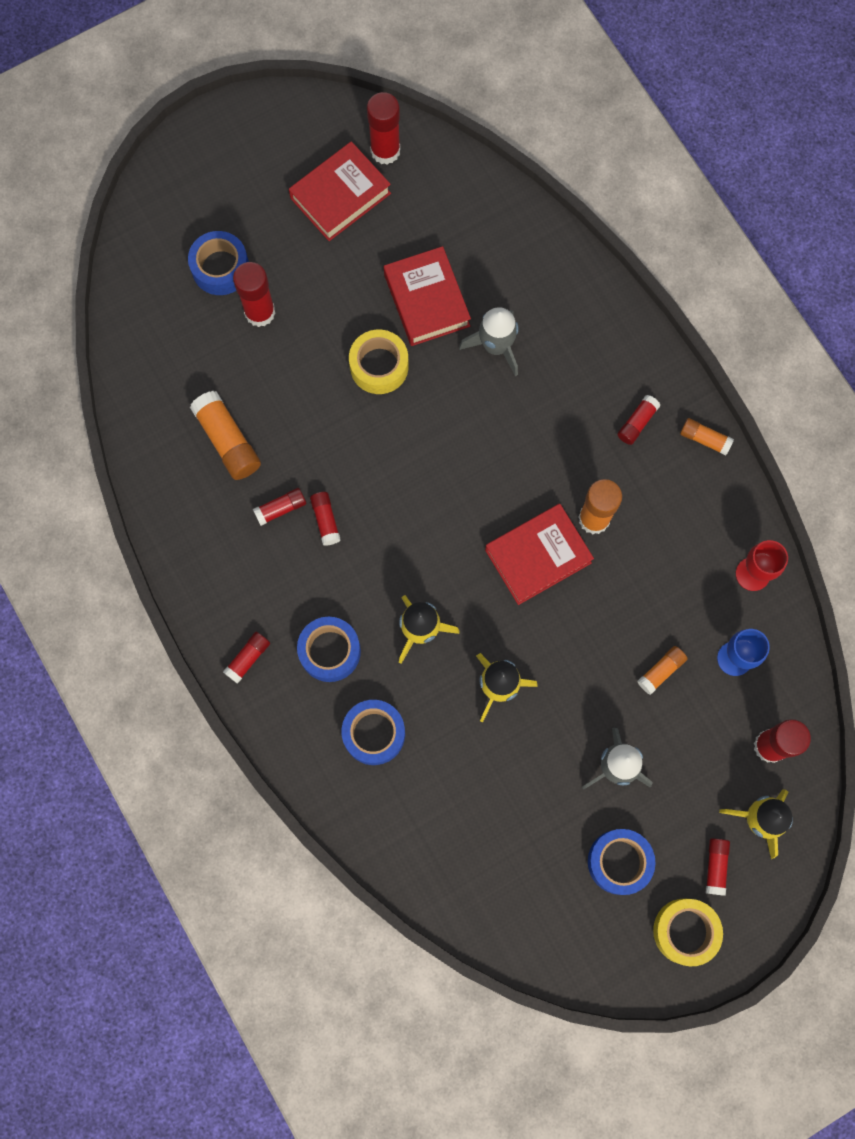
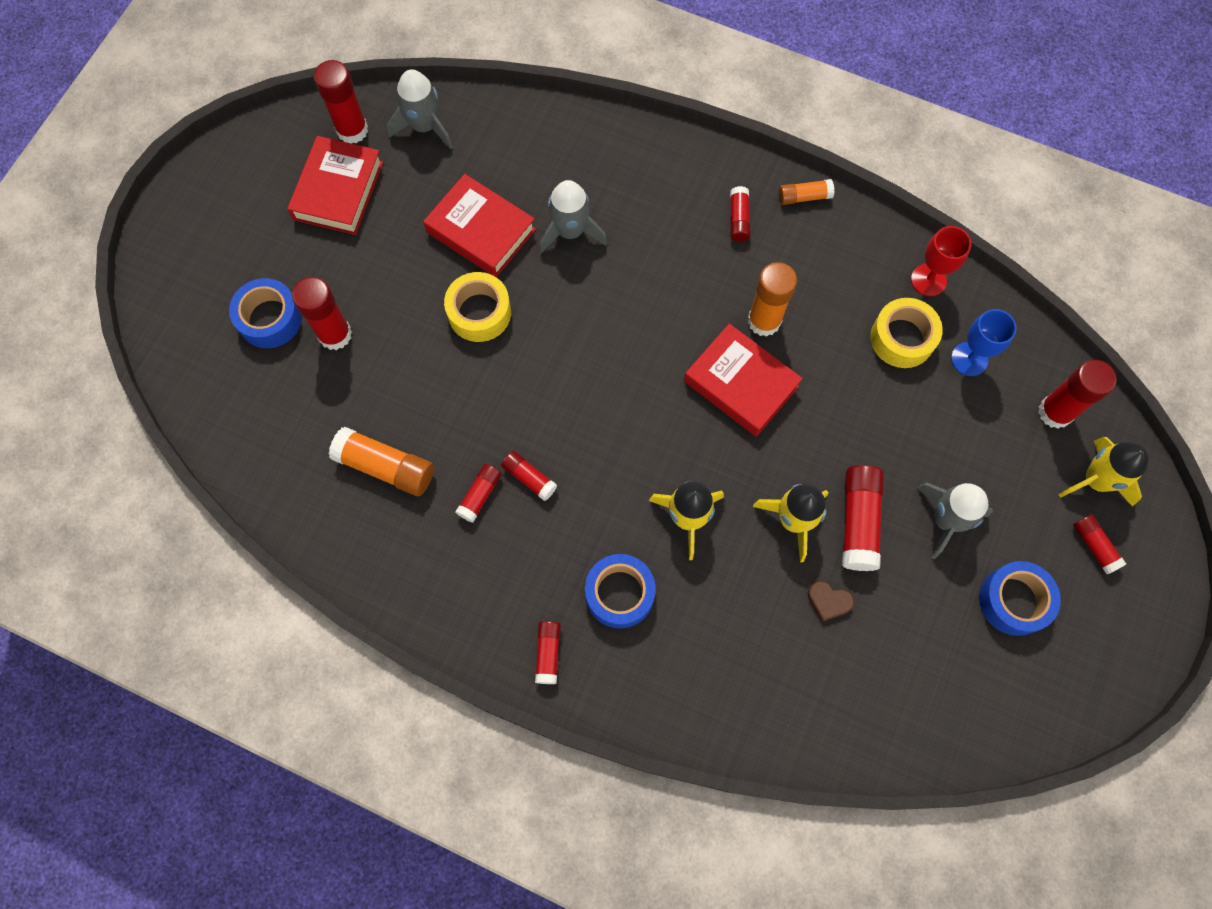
camera: 35 degrees left, 5 degrees down
blue tape [342,700,405,765] -> none
red book [485,504,594,605] -> red book turned 75 degrees counterclockwise [684,324,803,437]
orange glue stick [637,646,687,695] -> none
yellow tape [653,899,723,966] -> yellow tape moved to [870,298,943,368]
none -> grey rocket [387,70,453,149]
none -> brown heart [807,581,854,622]
none -> red glue stick [842,465,884,571]

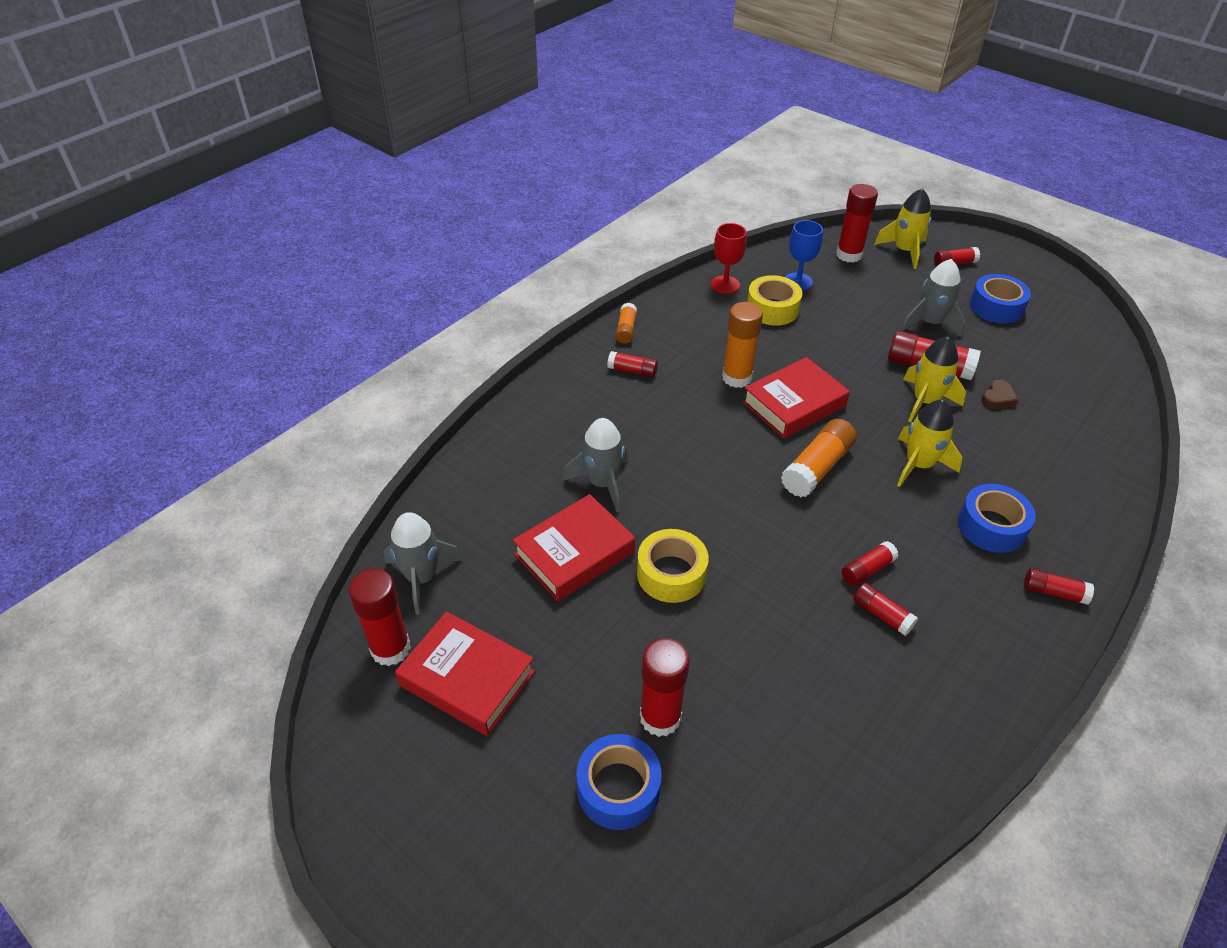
camera: 75 degrees left, 25 degrees down
orange glue stick [329,427,434,496] -> orange glue stick moved to [781,419,857,497]

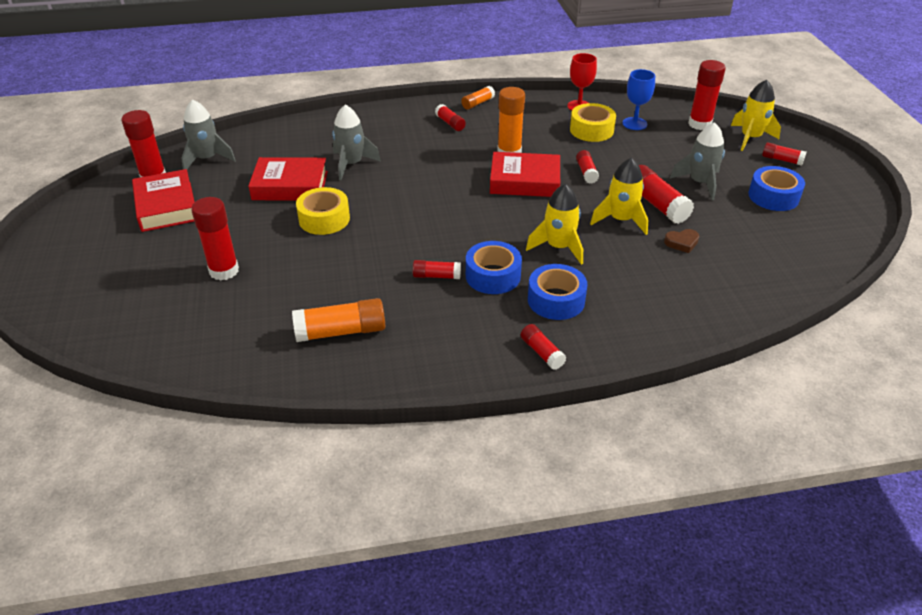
camera: 40 degrees right, 5 degrees down
blue tape [576,734,662,830] -> blue tape moved to [466,241,522,294]
orange glue stick [781,419,857,497] -> orange glue stick moved to [292,298,385,342]
red glue stick [853,583,918,636] -> red glue stick moved to [576,150,599,184]

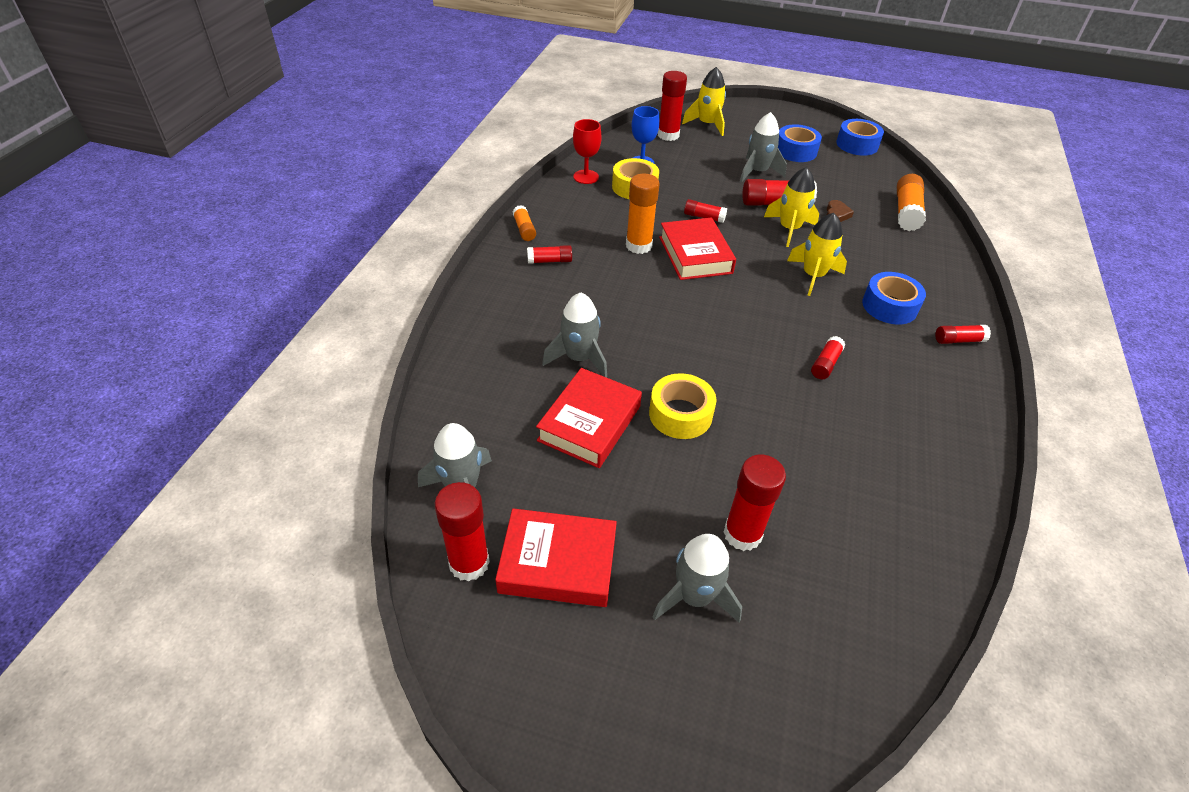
camera: 65 degrees left, 5 degrees up
orange glue stick [292,298,385,342] -> orange glue stick moved to [897,174,926,231]
blue tape [466,241,522,294] -> blue tape moved to [836,119,884,156]
red book [490,152,560,197] -> red book turned 45 degrees counterclockwise [659,218,736,280]
red glue stick [762,142,807,166] -> none
none -> grey rocket [653,534,742,623]

